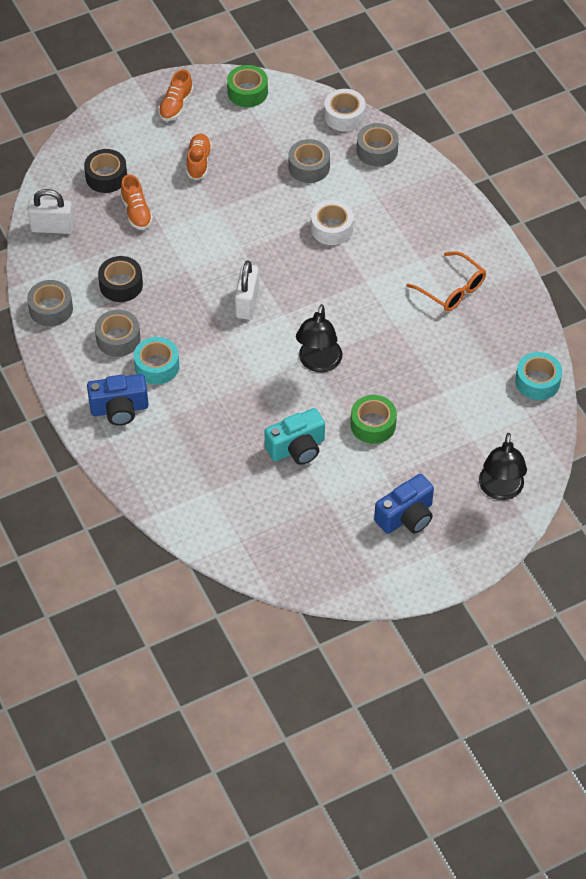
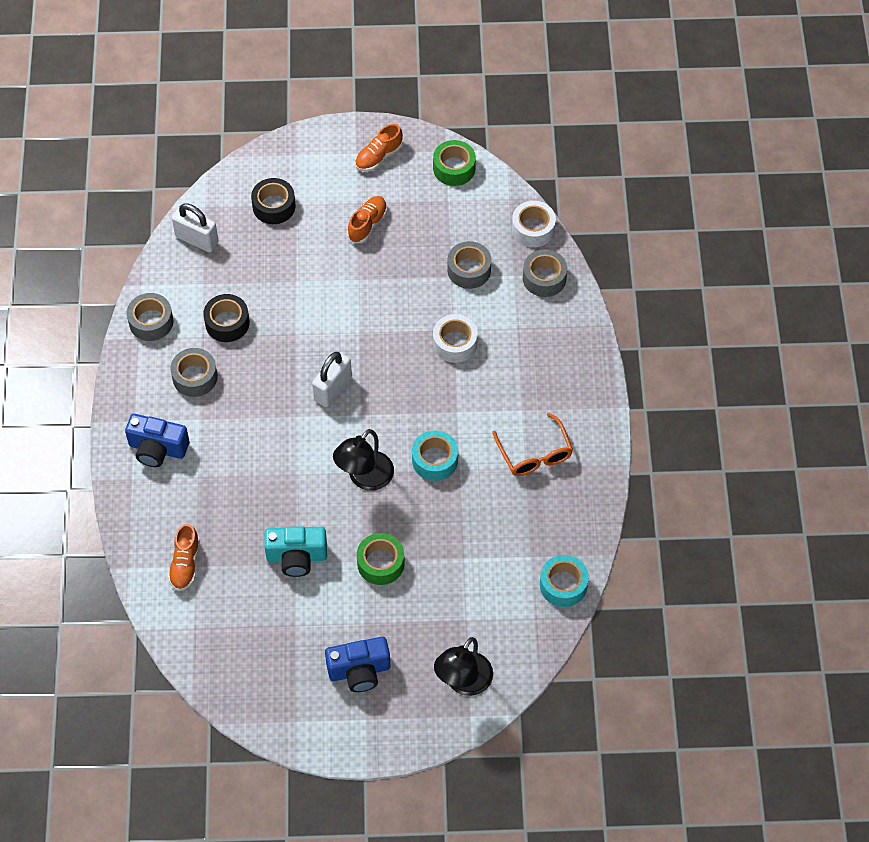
camera: 25 degrees right, 5 degrees up
orange shoe [120,174,153,230] -> orange shoe moved to [168,524,200,591]
turquoise tape [134,337,179,385] -> turquoise tape moved to [412,431,458,481]

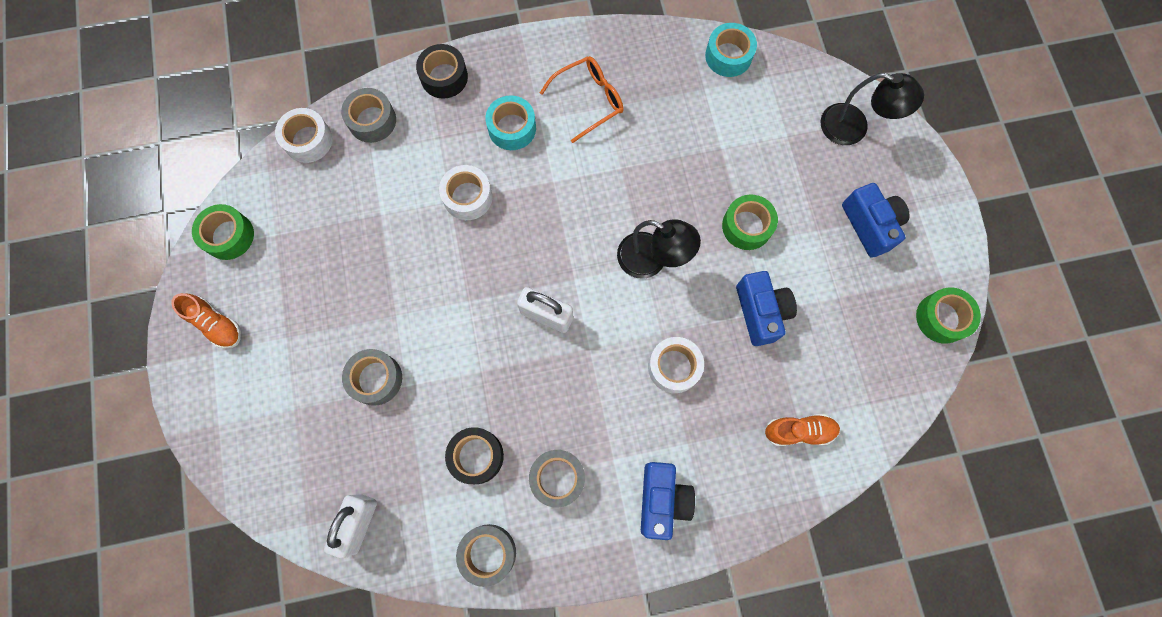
camera: 100 degrees left, 15 degrees up
black tape [251,178,296,224] -> black tape moved to [416,44,468,99]
turquoise camera [264,526,327,577] -> blue camera [736,271,797,346]
orange shoe [347,196,387,243] -> none
turquoise tape [412,431,458,481] -> turquoise tape moved to [485,95,536,150]
grey tape [447,241,491,289] -> grey tape moved to [342,349,402,406]
none -> white tape [648,337,704,393]
none -> green tape [916,287,981,344]

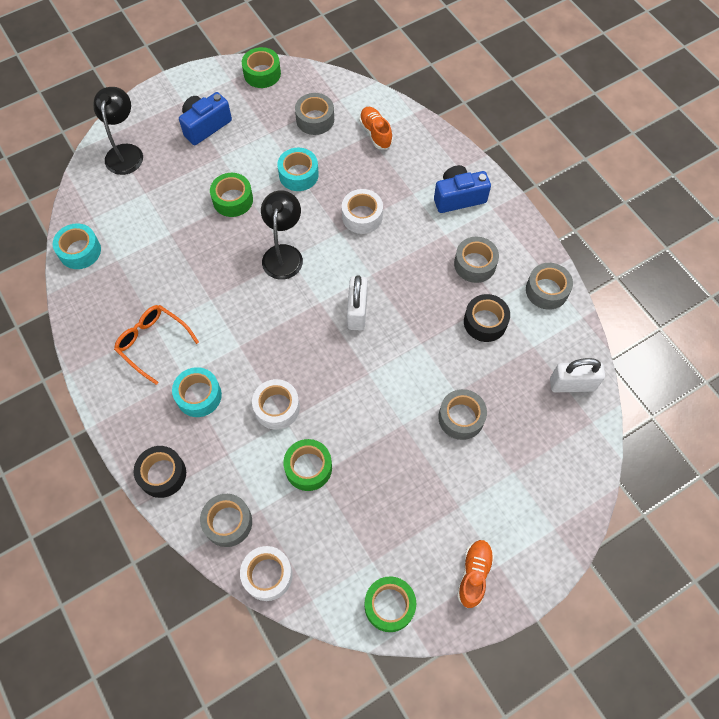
camera: 110 degrees left, 10 degrees down
blue camera [736,271,797,346] -> turquoise tape [277,148,319,191]
none -> green tape [283,439,332,491]
none -> grey tape [295,93,334,135]

